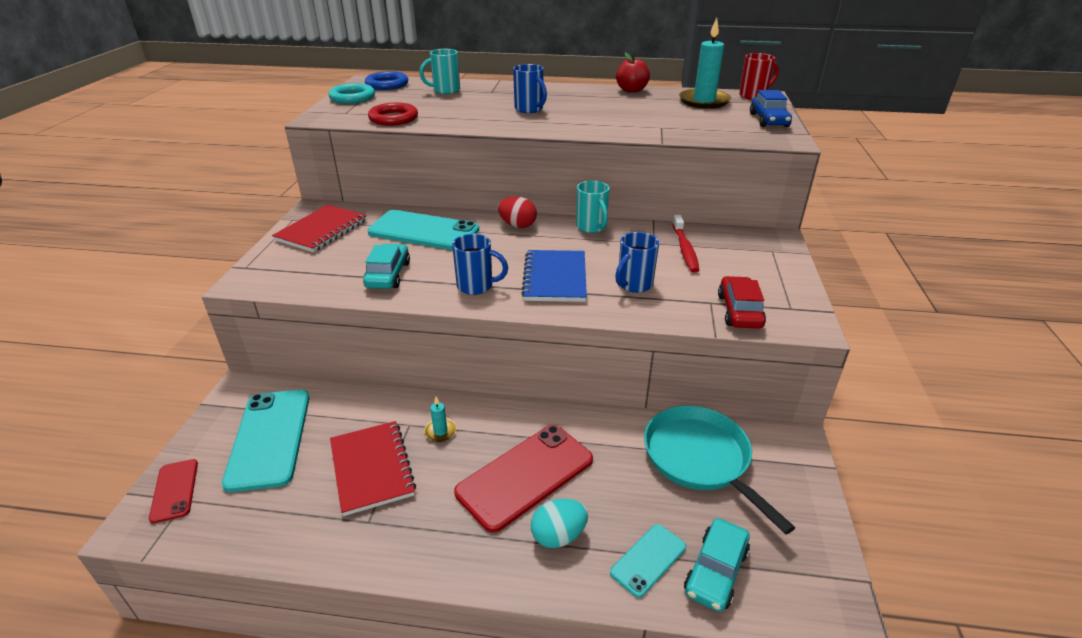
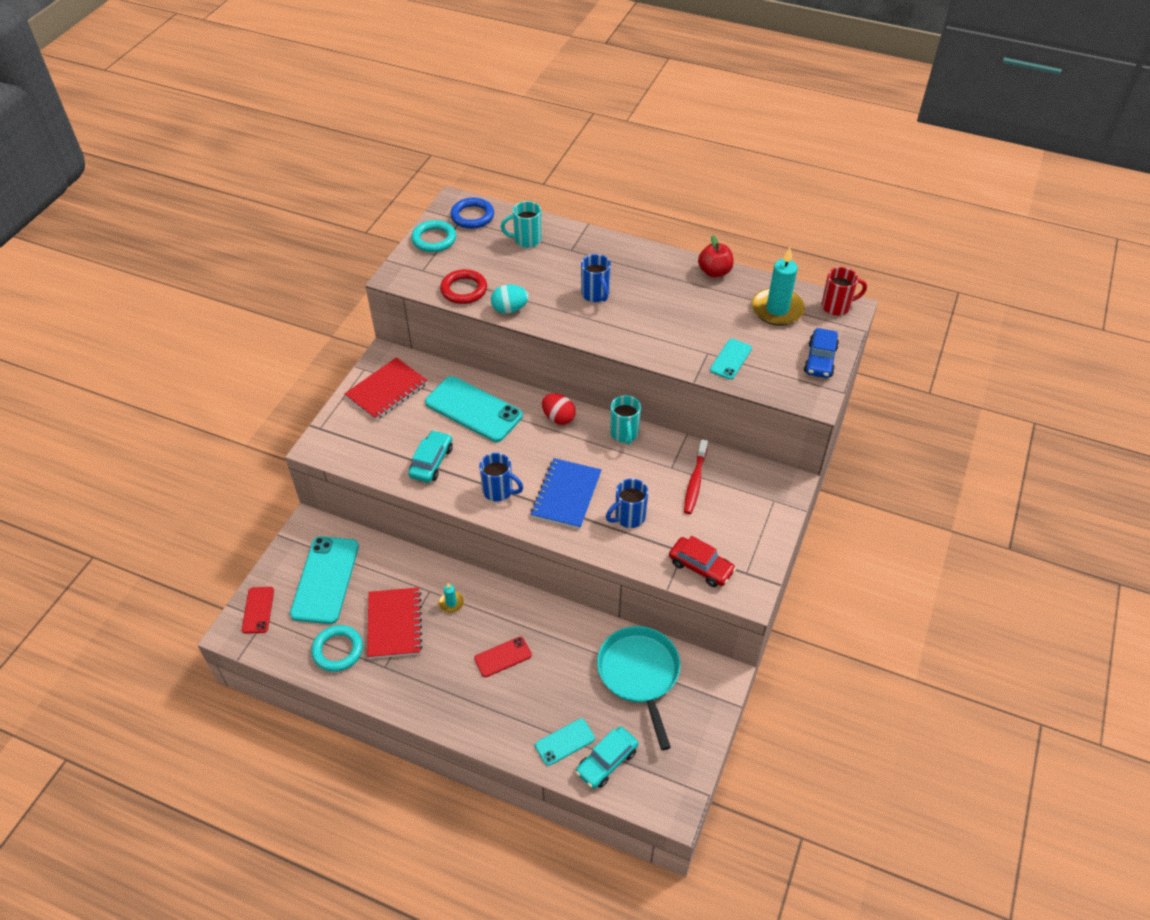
camera: 15 degrees right, 15 degrees up
red phone [454,425,593,533] -> red phone [474,637,532,677], size x0.52
turquoise egg [531,499,588,548] -> turquoise egg moved to [491,285,529,314]
red car [718,276,766,329] -> red car turned 105 degrees clockwise [669,536,736,587]
none -> turquoise ring [311,625,363,672]
none -> turquoise phone [710,339,752,380]

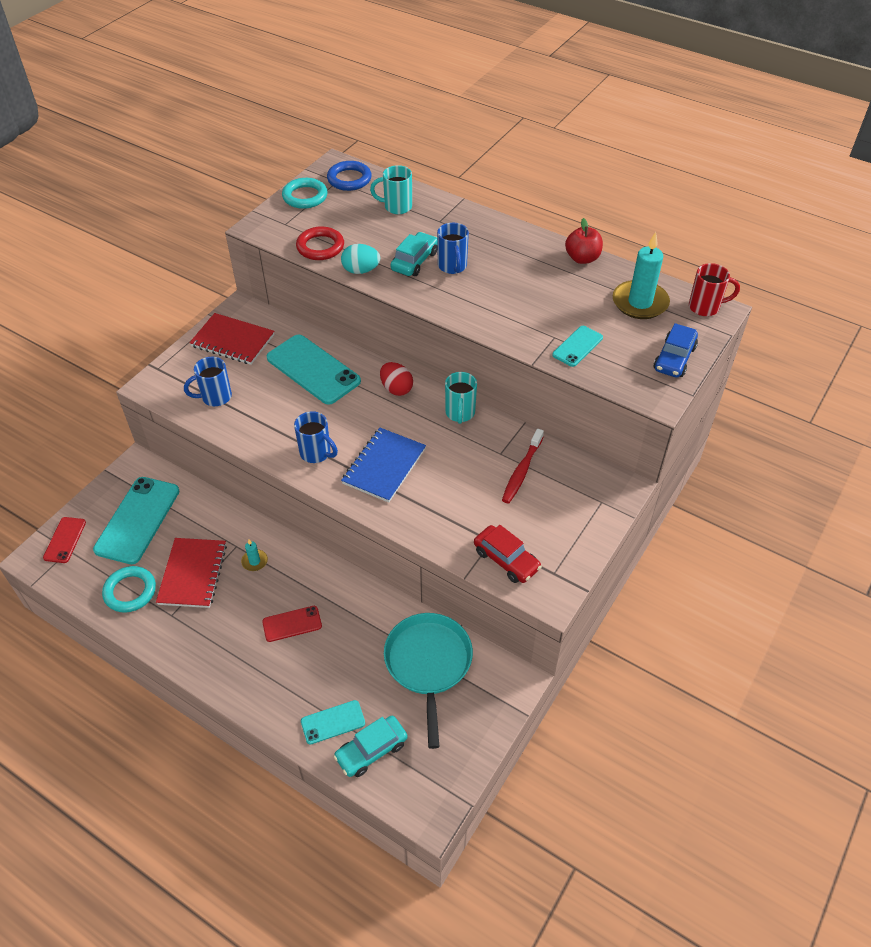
camera: 10 degrees right, 0 degrees up
red notebook [344,357,428,420] -> red notebook turned 60 degrees clockwise [189,313,275,365]
turquoise car [408,430,453,483] -> turquoise car moved to [390,232,438,276]
blue mug [606,479,649,528] -> blue mug moved to [184,357,232,406]

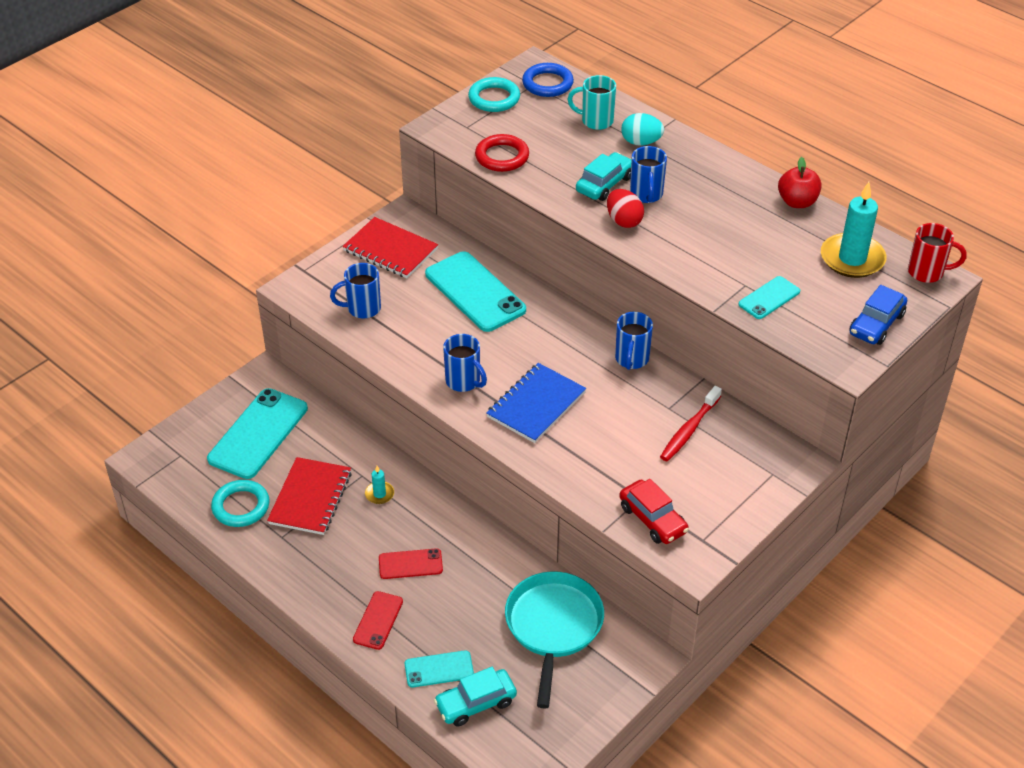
camera: 10 degrees right, 5 degrees down
red phone [43,517,86,563] -> red phone moved to [353,591,403,650]
turquoise egg [341,244,380,274] -> turquoise egg moved to [621,113,664,145]
red egg [380,362,413,396] -> red egg moved to [607,189,644,228]
turquoise mug [445,372,477,424] -> blue mug [615,312,653,370]

